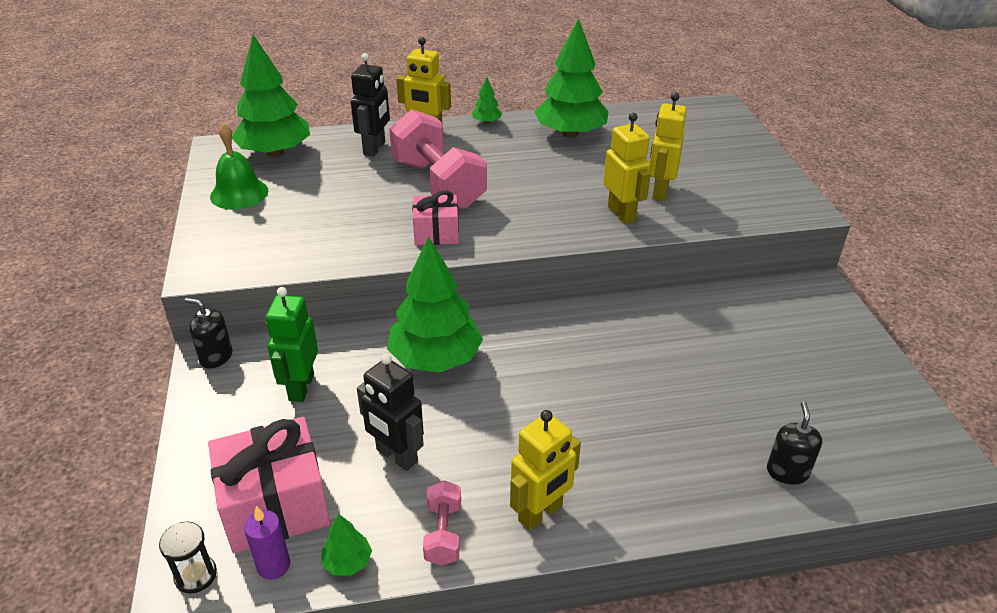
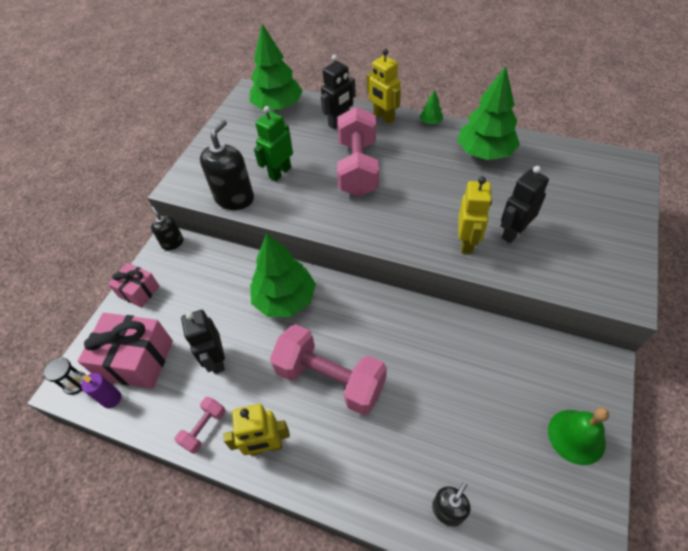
camera: 35 degrees right, 15 degrees up
green bell [210,123,268,210] -> green bell moved to [548,408,609,465]
green robot [265,287,318,402] -> green robot moved to [254,106,293,181]
green tree [322,514,372,576] -> none
pink gift [412,190,459,245] -> pink gift moved to [108,263,160,308]
yellow robot [650,92,687,201] -> black robot [501,166,549,243]
none -> black soap dispenser [200,119,254,210]
none -> pink dumbbell [270,324,387,415]

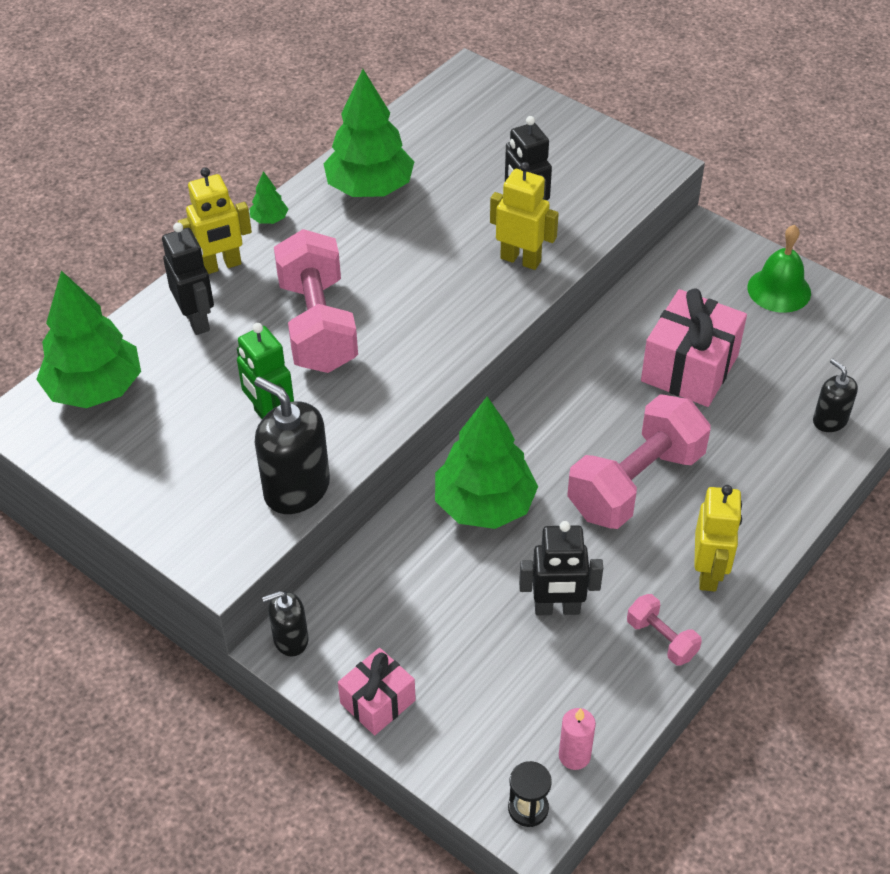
camera: 75 degrees left, 5 degrees down
pink gift [78,313,173,389] -> pink gift moved to [641,288,747,407]
purple candle [81,373,121,408] -> pink candle [559,708,596,770]
pink dumbbell [337,107,379,197] -> pink dumbbell turned 60 degrees clockwise [274,229,358,373]

